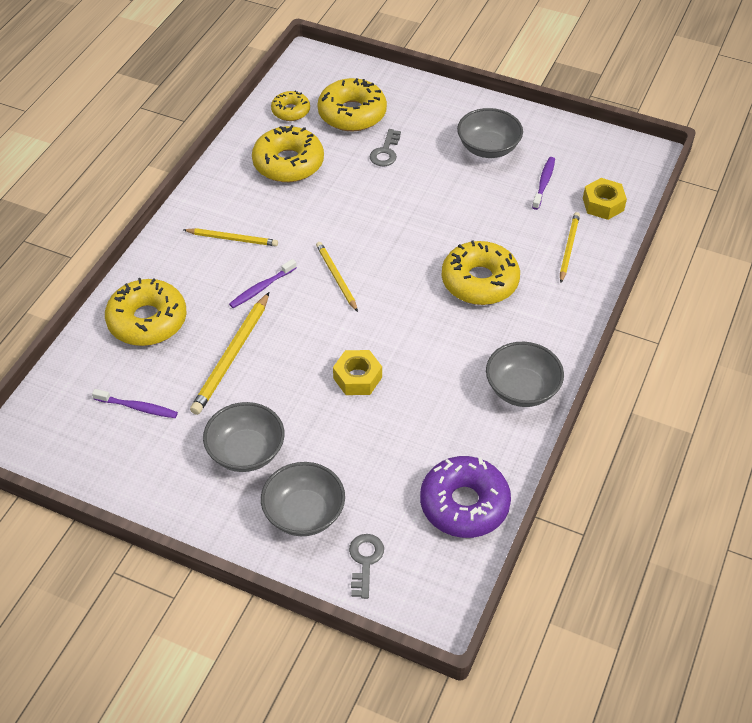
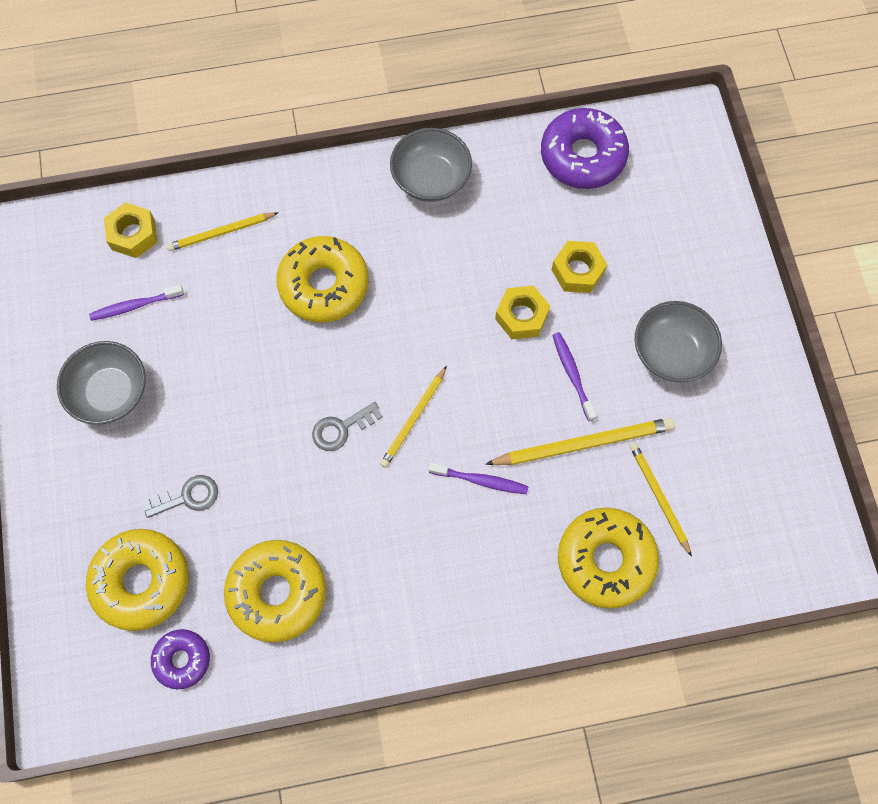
camera: 125 degrees left, 20 degrees up
purple toothbrush [92,389,178,418] -> purple toothbrush moved to [552,332,597,421]
yellow pencil [184,228,278,246] -> yellow pencil moved to [630,443,692,557]
grey bowl [261,462,345,536] -> none
yellow donut [271,91,310,121] -> purple donut [151,629,210,689]
grey key [349,534,384,599] -> grey key moved to [312,402,383,451]
none -> yellow nut [551,241,607,293]

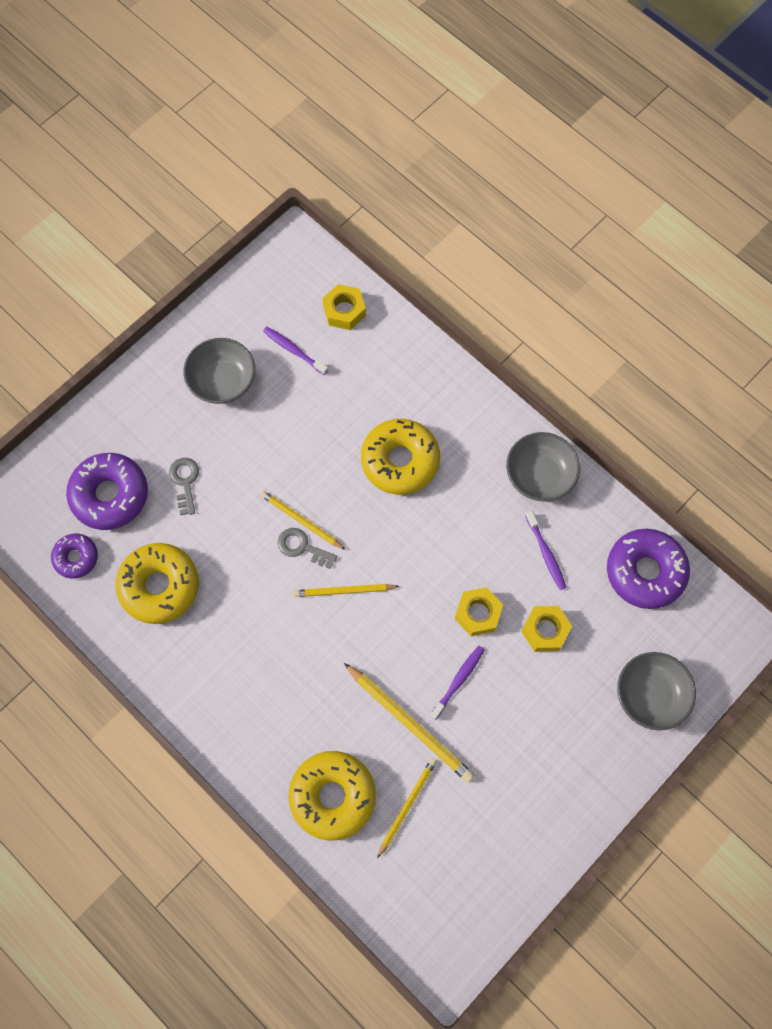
camera: 55 degrees right, 0 degrees up
yellow donut [86,529,189,631] -> purple donut [66,453,148,530]
grey key [143,475,218,518] -> grey key turned 135 degrees counterclockwise [169,458,199,515]
yellow pencil [167,212,279,251] -> yellow pencil moved to [260,491,346,550]
purple toothbrush [429,463,528,494] -> purple toothbrush moved to [525,511,566,590]
grey bowl [635,301,722,382] -> grey bowl moved to [617,652,696,730]

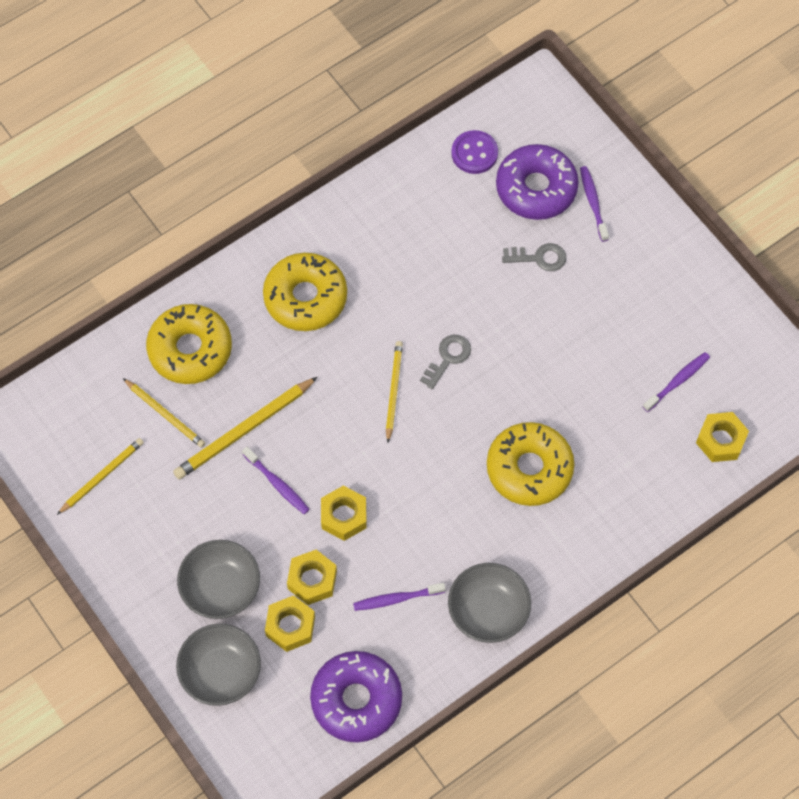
camera: 100 degrees right, 5 degrees down
purple donut [51,534,98,579] -> purple button [451,130,498,174]
yellow donut [115,543,199,624] -> yellow donut moved to [263,253,347,331]
grey bowl [183,338,255,404] -> grey bowl moved to [177,540,260,619]
yellow pencil [260,491,346,550] -> yellow pencil moved to [57,438,144,515]
none -> yellow nut [265,595,315,652]
none -> purple toothbrush [580,166,609,242]

